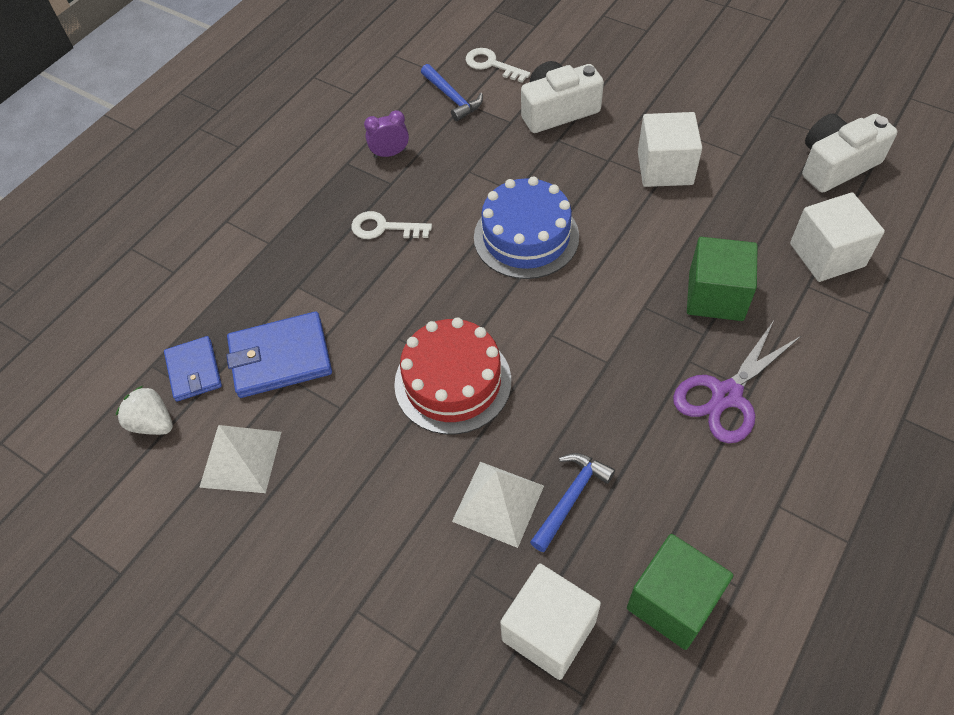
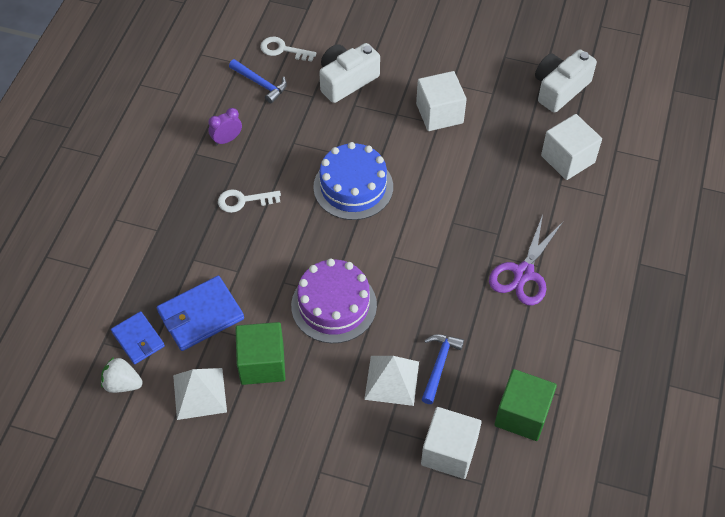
camera: 20 degrees left, 0 degrees up
red cake [394,317,511,435] -> purple cake [291,259,377,343]
green cube [687,237,758,321] -> green cube moved to [235,322,285,385]

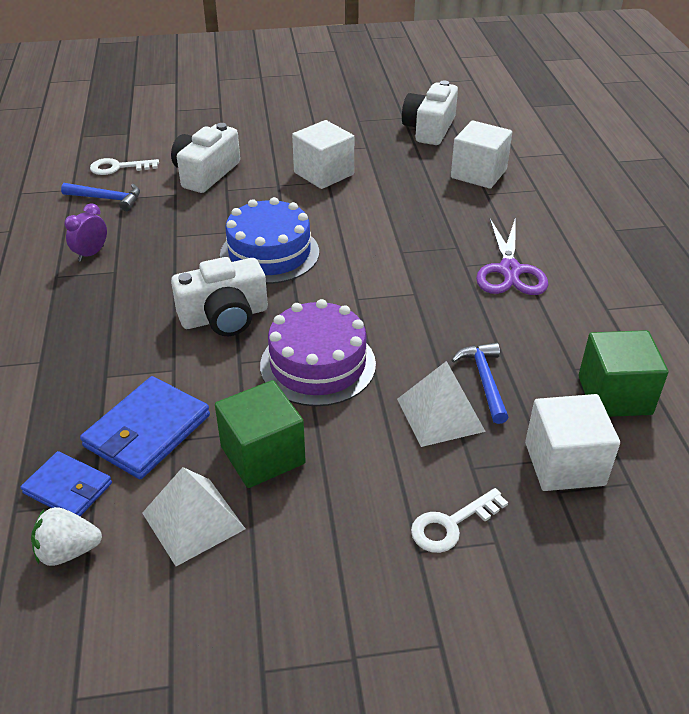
camera: 25 degrees left, 15 degrees down
white key [218,189,281,213] -> white key moved to [411,488,508,553]
none -> white camera [171,257,268,336]

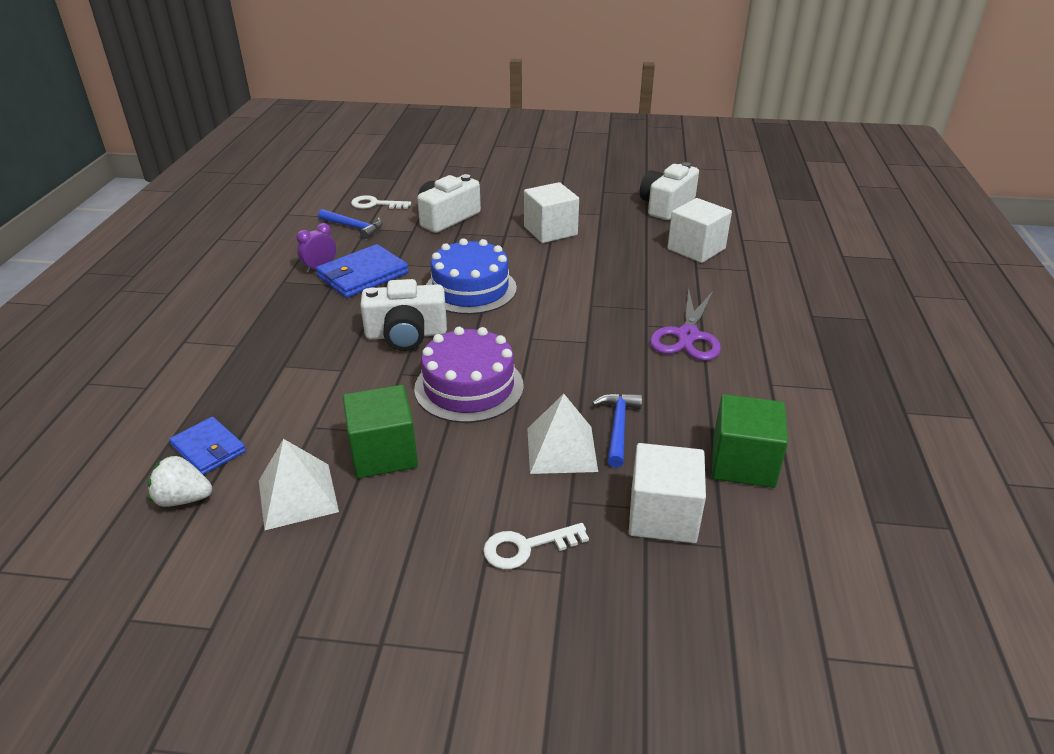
camera: 15 degrees right, 5 degrees down
blue wallet [80,376,210,479] -> blue wallet moved to [316,244,409,298]

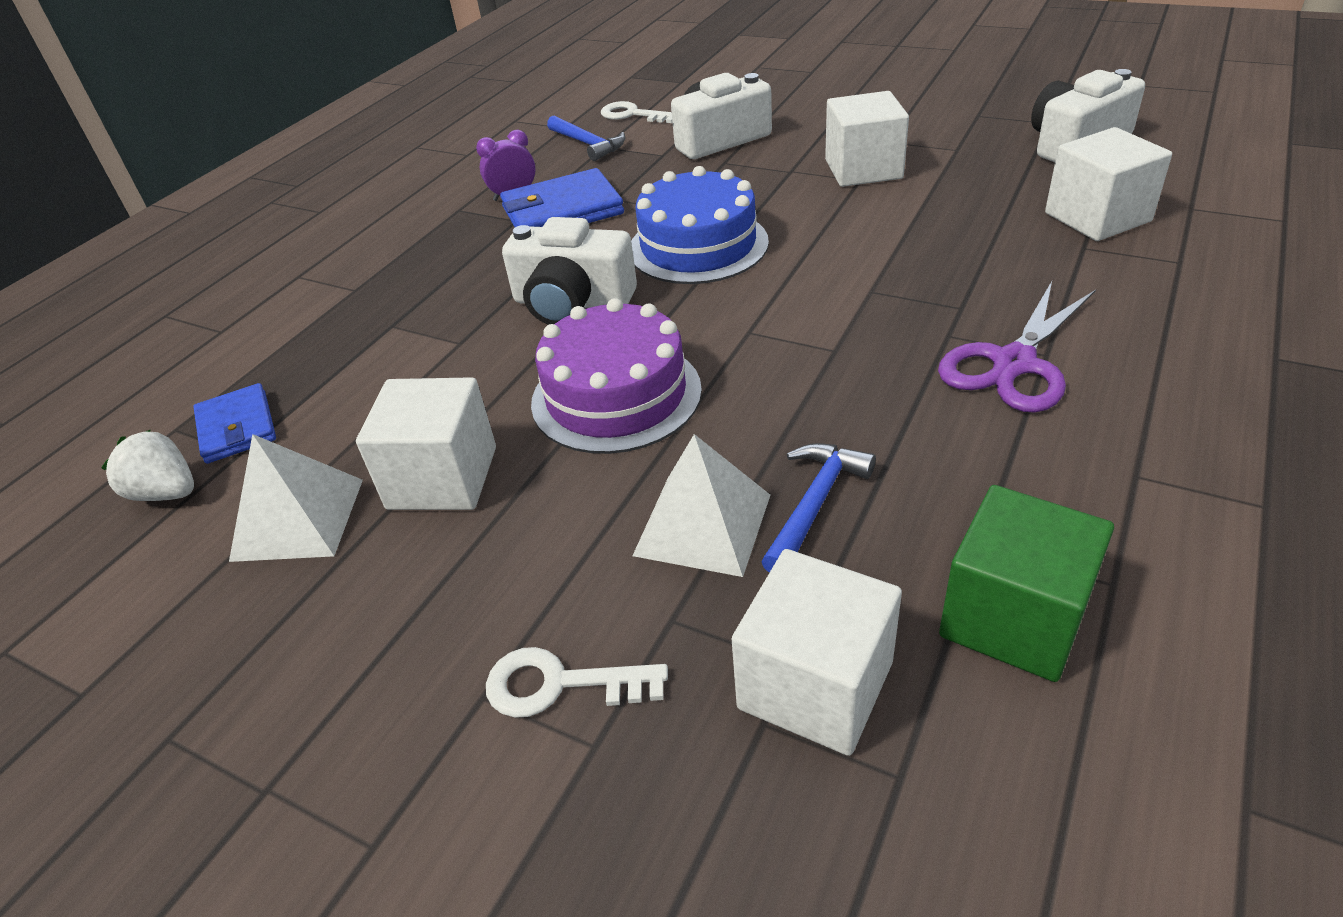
camera: 25 degrees right, 5 degrees up
green cube [343,385,418,478] -> white cube [356,377,496,510]

